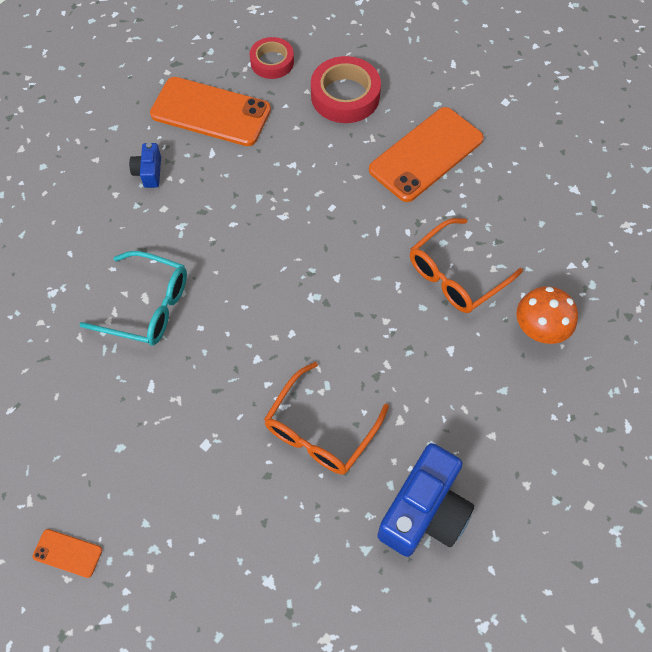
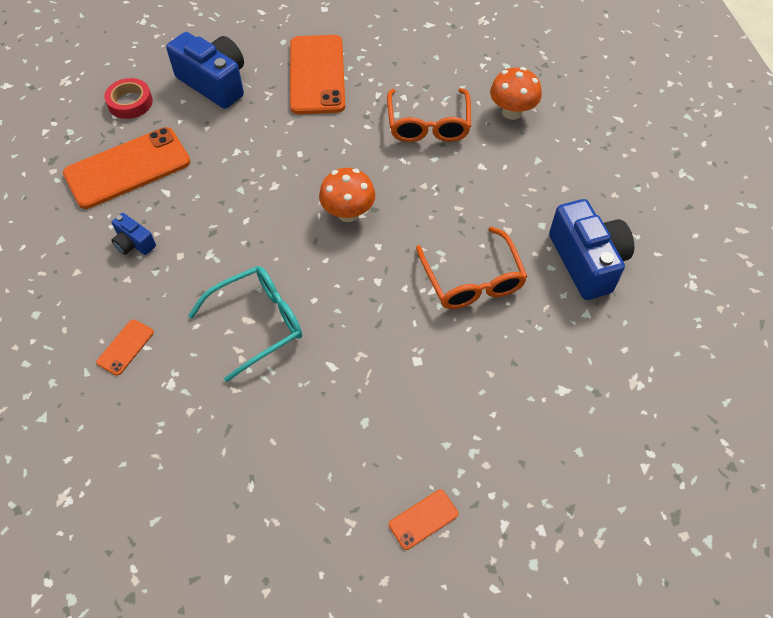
camera: 50 degrees left, 5 degrees down
red tape [311,56,381,123] -> blue camera [166,32,244,109]
none -> orange phone [96,320,154,376]
none -> orange mushroom [319,168,375,222]

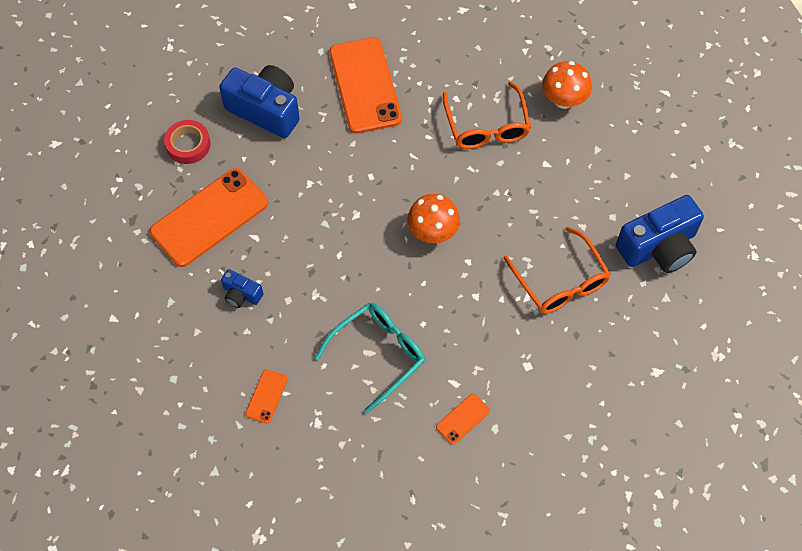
camera: 10 degrees left, 5 degrees up
orange phone [389,490,458,550] -> orange phone moved to [436,394,490,444]
blue camera [549,199,634,300] -> blue camera turned 90 degrees clockwise [616,195,704,273]

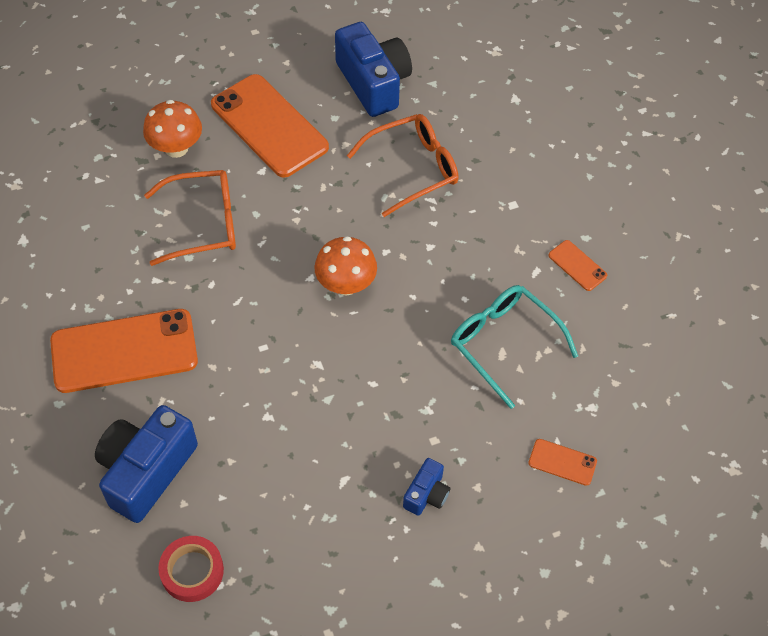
camera: 90 degrees left, 5 degrees down
orange phone [150,168,268,267] -> orange phone moved to [211,74,329,178]

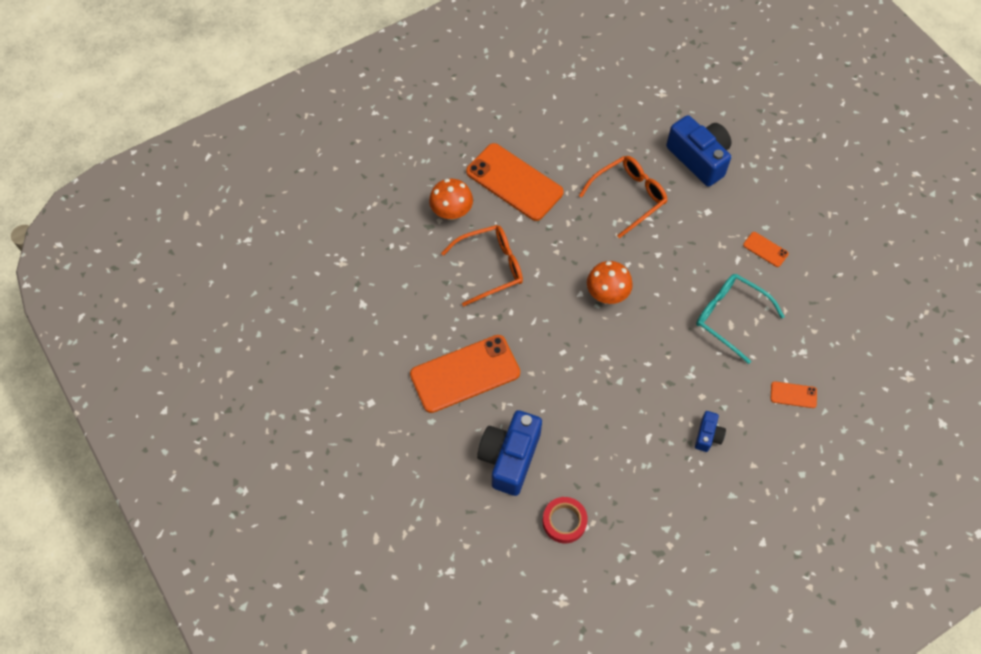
camera: 10 degrees left, 5 degrees up
blue camera [335,22,412,117] -> blue camera moved to [666,115,732,187]

